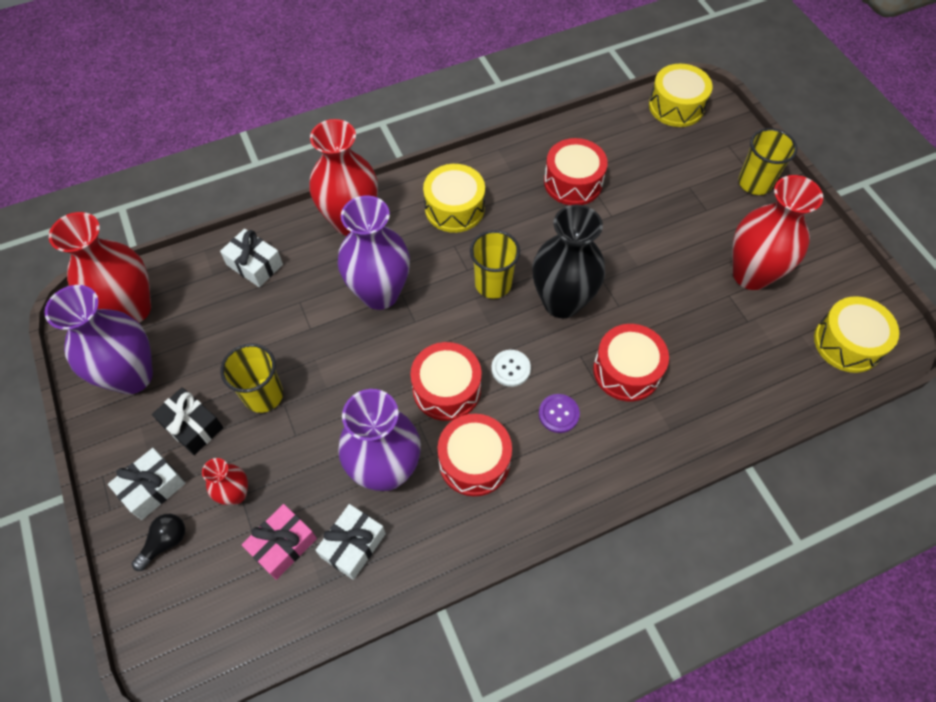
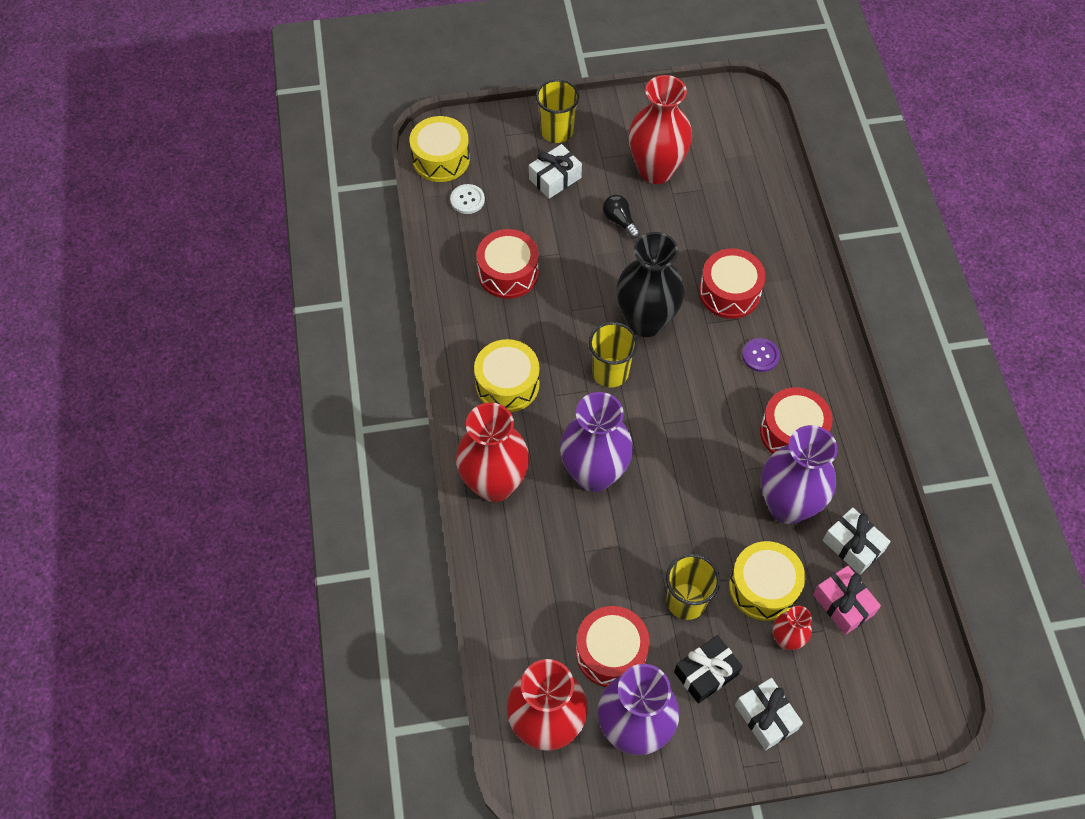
camera: 75 degrees left, 0 degrees up
black light bulb [132,514,185,571] -> black light bulb moved to [603,195,640,238]
white gift [220,229,283,287] -> white gift moved to [529,144,582,199]
red drum [410,342,481,421] -> red drum moved to [576,606,650,687]
white button [491,350,531,387] -> white button moved to [450,184,485,214]
yellow drum [814,296,899,373] -> yellow drum moved to [729,541,805,621]

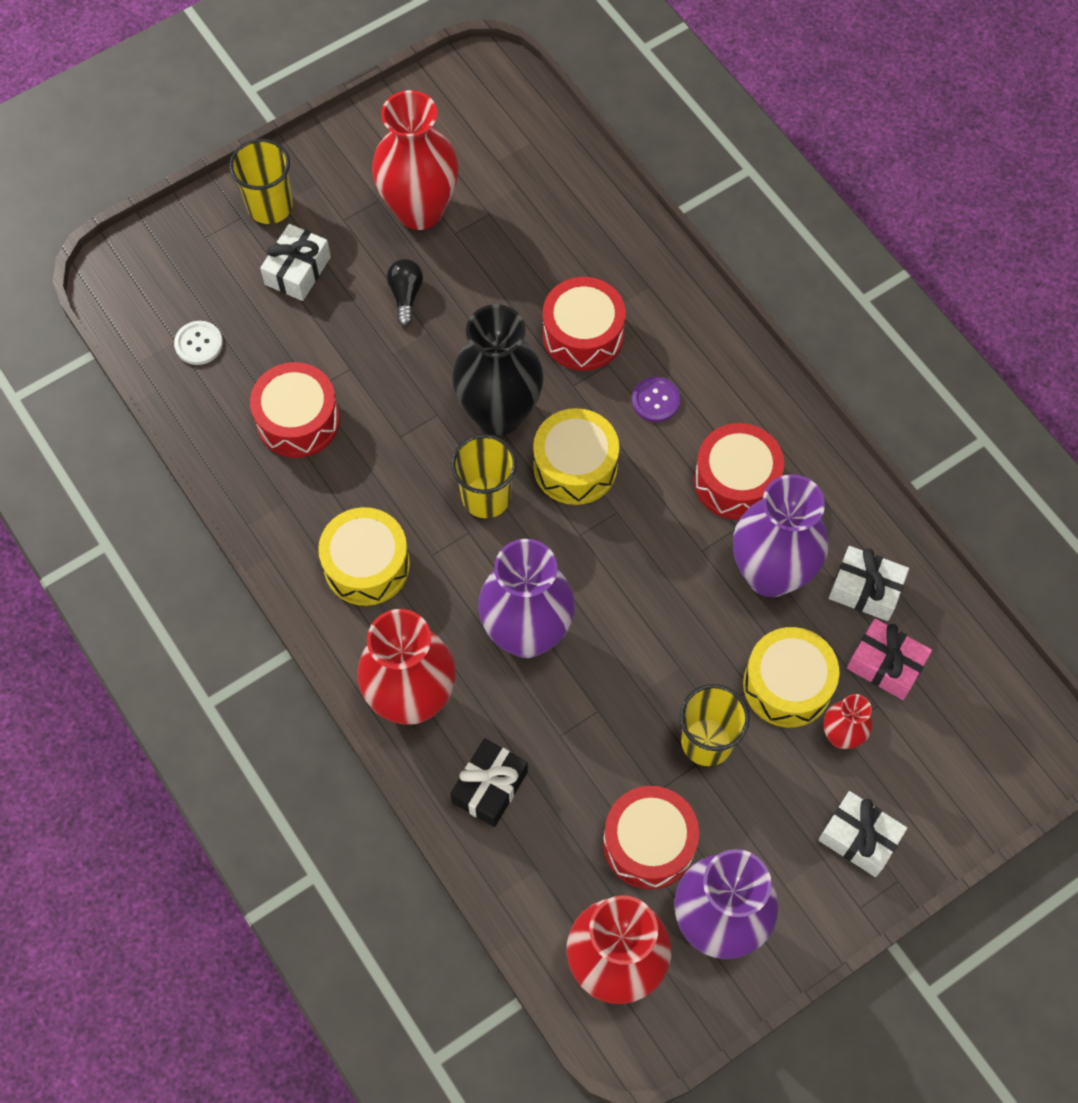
camera: 25 degrees left, 5 degrees up
yellow drum [410,116,470,182] -> yellow drum moved to [533,408,619,505]
black light bulb [603,195,640,238] -> black light bulb turned 60 degrees clockwise [387,259,423,326]
black gift [674,635,743,704] -> black gift moved to [450,738,528,827]

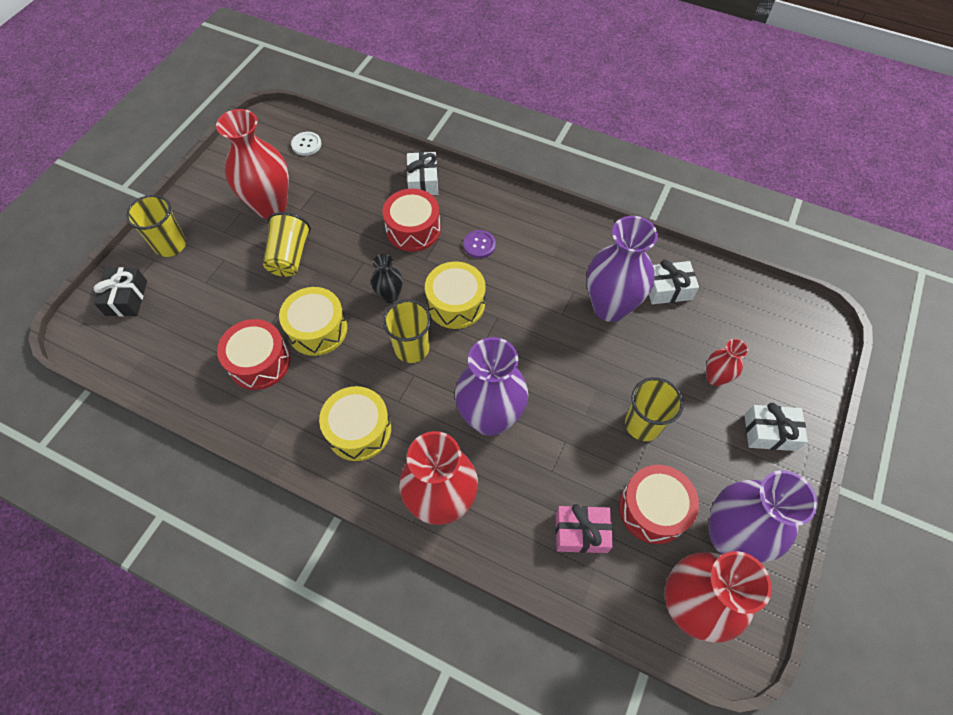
camera: 30 degrees left, 5 degrees down
white button [174,321,223,365] -> white button moved to [291,132,321,156]
white gift [260,224,331,301] -> white gift moved to [406,152,438,195]
black light bulb [387,259,423,326] -> yellow cup [263,212,311,277]
black gift [450,738,528,827] -> black gift moved to [94,267,147,316]
black vase [452,304,544,435] -> black vase [371,254,403,303], size x0.50
red drum [694,423,784,520] -> none
yellow drum [743,627,840,728] -> yellow drum moved to [279,287,347,356]
pink gift [847,618,932,700] -> pink gift moved to [556,504,613,553]

